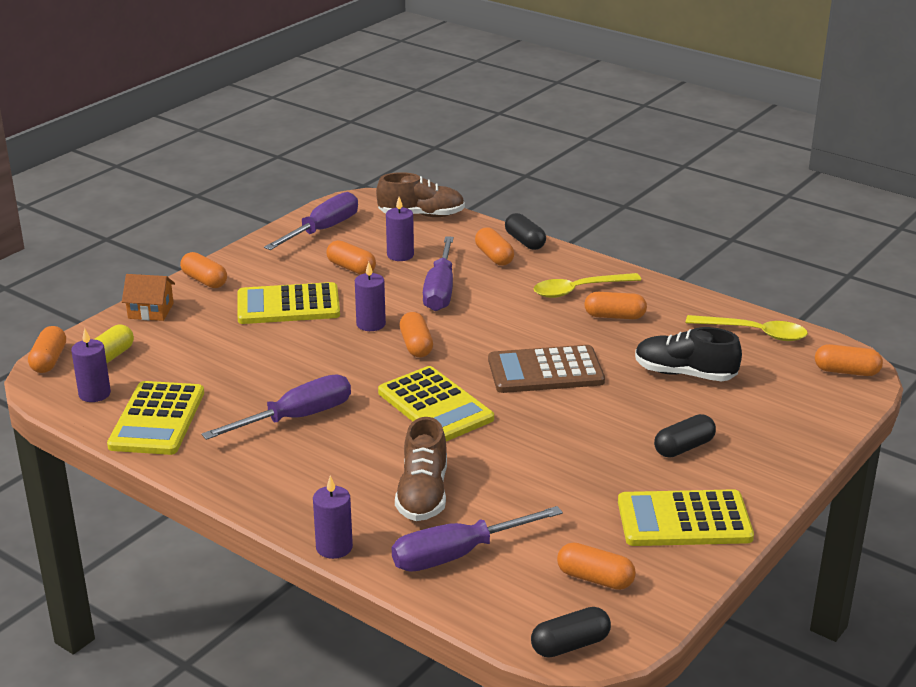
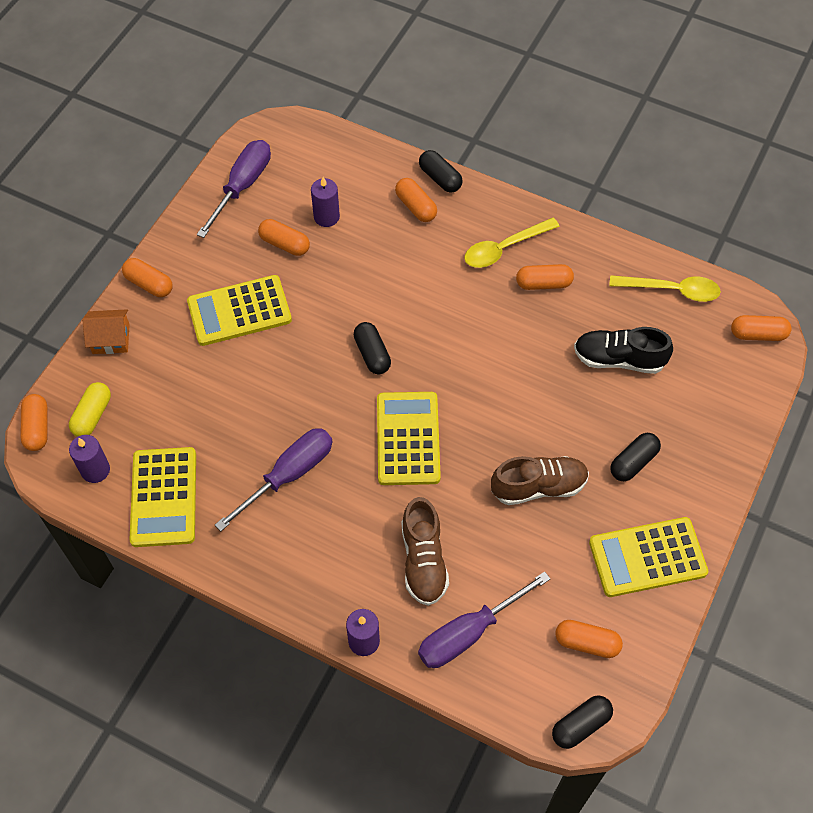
camera: 10 degrees left, 30 degrees up
purple candle [355,262,386,331] -> none
brown shoe [376,172,465,217] -> brown shoe moved to [491,456,589,505]
yellow calculator [378,366,494,441] -> yellow calculator turned 135 degrees counterclockwise [377,392,441,485]
orange capsule [399,312,433,357] -> black capsule [354,322,391,374]
purple screwdriver [423,236,454,311] -> none
brown calculator [488,345,605,393] -> none

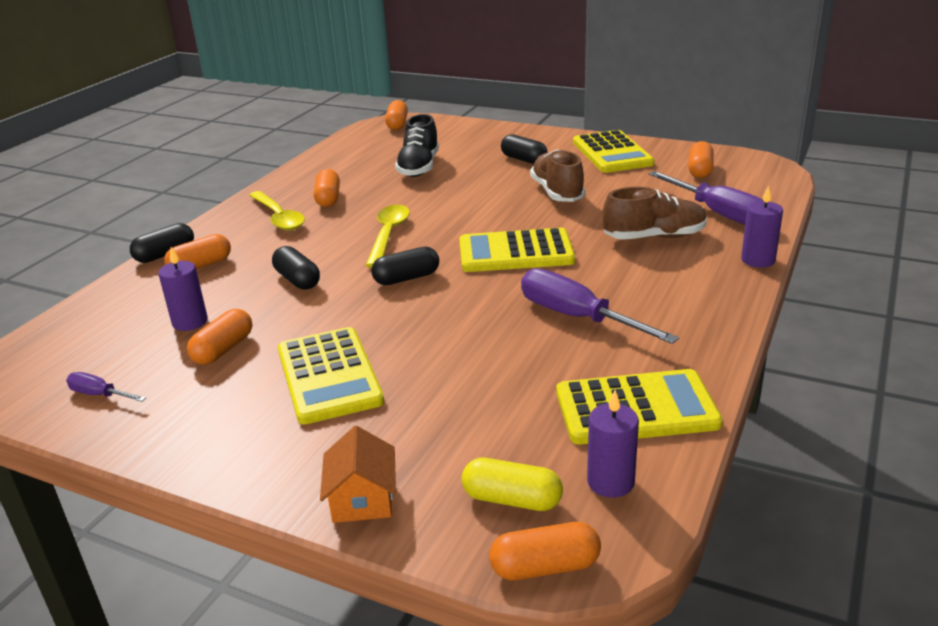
camera: 90 degrees left, 30 degrees down
orange capsule [122,258,173,297] -> none
purple screwdriver [197,140,271,238] -> purple screwdriver [66,372,146,402], size x0.49
black capsule [552,695,613,749] -> black capsule moved to [272,246,320,290]
yellow spoon [609,275,721,302] -> yellow spoon moved to [366,205,410,268]

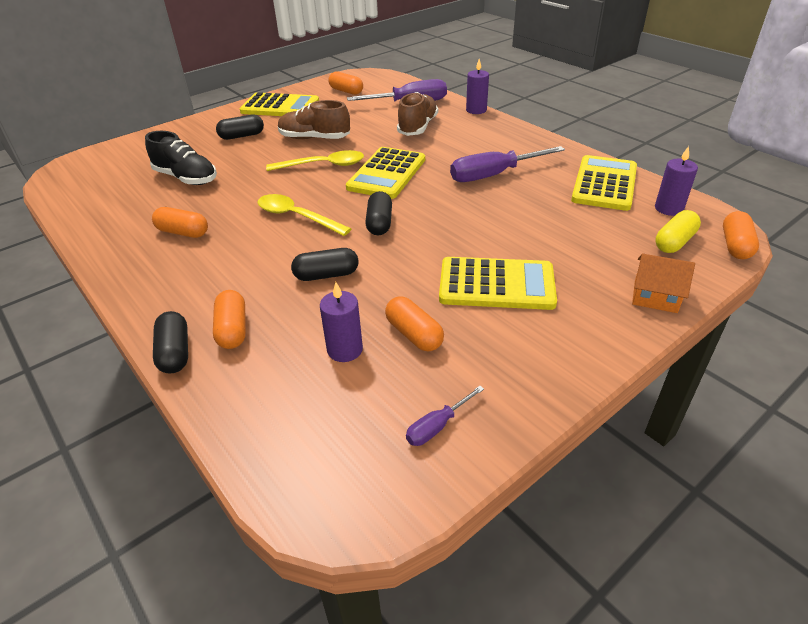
camera: 65 degrees left, 10 degrees up
yellow spoon [249,191,305,230] -> yellow spoon moved to [266,150,364,171]
orange capsule [385,100,408,130] -> none

